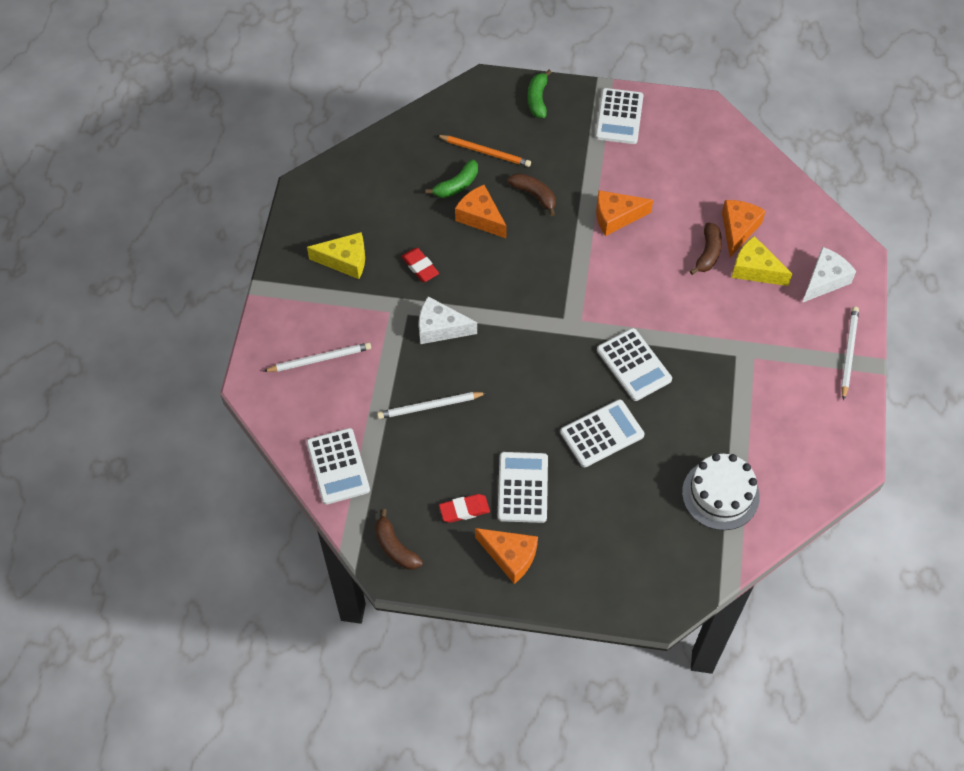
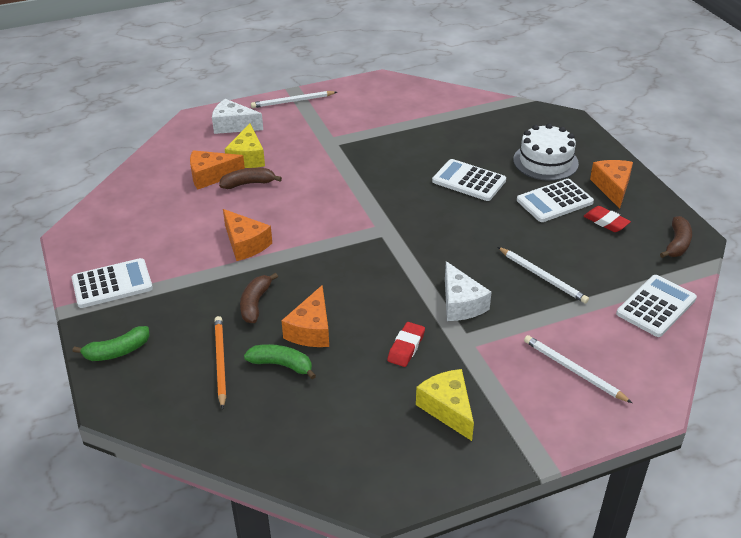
camera: 120 degrees left, 20 degrees down
white calculator [597,328,672,401] -> none
white cake [682,453,760,530] -> white cake moved to [513,123,579,181]

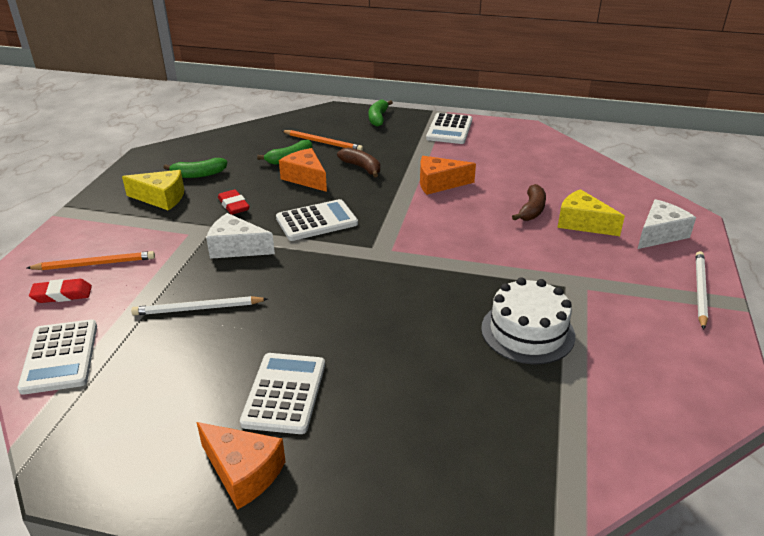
camera: 125 degrees right, 5 degrees down
orange cheese [190,150,245,189] -> none
white calculator [432,159,506,201] -> white calculator moved to [276,199,358,241]
white cake [513,123,579,181] -> white cake moved to [481,277,575,364]
white pencil [524,335,632,403] -> orange pencil [27,251,155,270]
red eraser [583,206,631,232] -> red eraser moved to [29,279,92,303]
brown banana [660,216,692,258] -> none
none -> green banana [163,158,227,178]

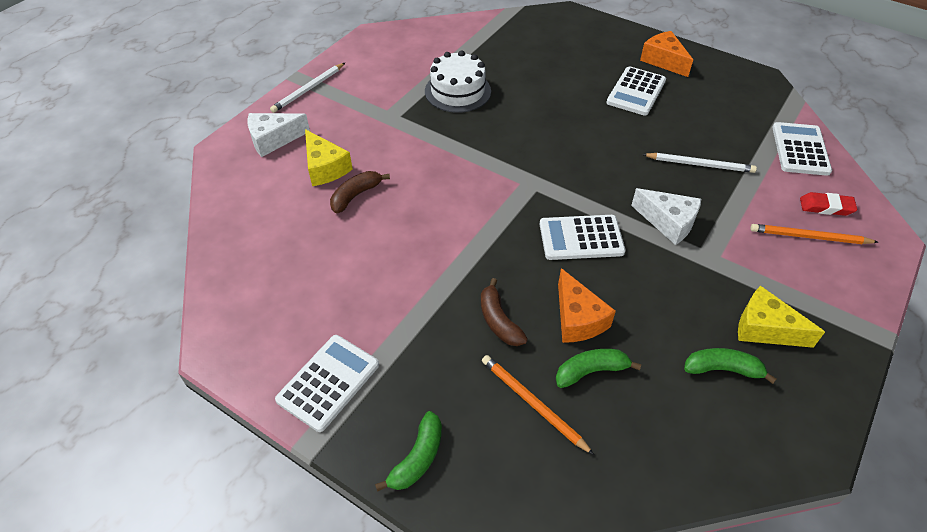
camera: 160 degrees left, 15 degrees up
red eraser [218,189,249,215] -> none
orange cheese [420,156,476,195] -> none

